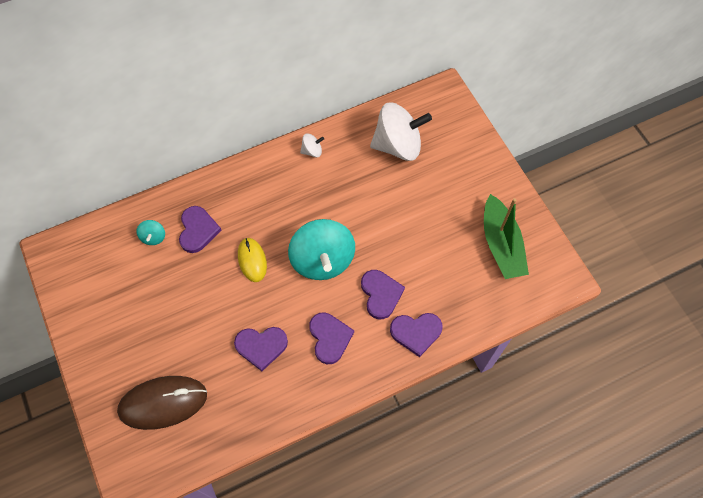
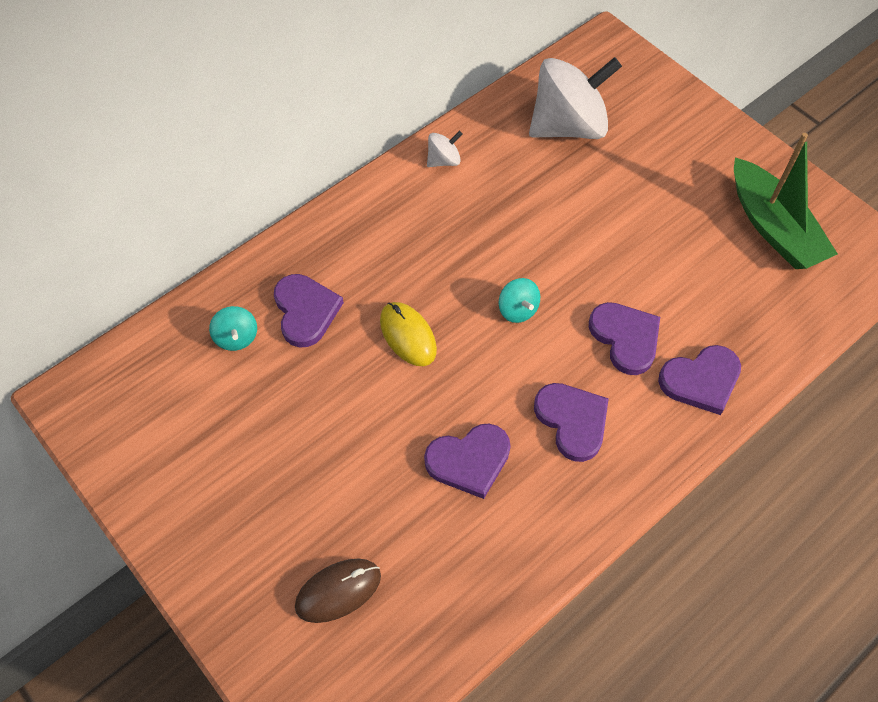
camera: 15 degrees left, 5 degrees down
brown mouse [117,376,207,430] -> brown mouse [295,559,381,623], size x0.60
turquoise spinning top [288,219,355,280] -> turquoise spinning top [499,278,540,323], size x0.43

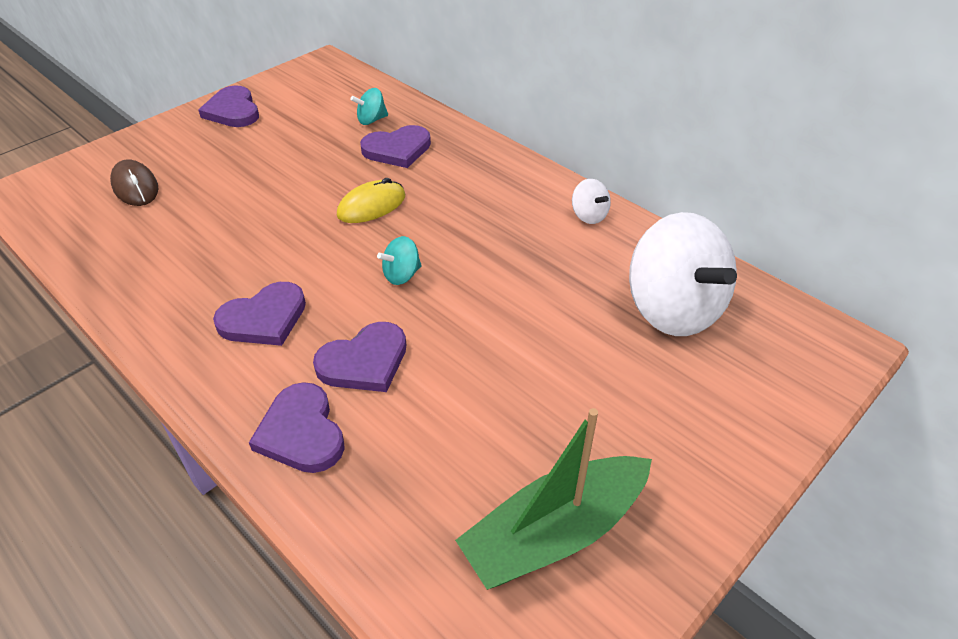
camera: 85 degrees right, 15 degrees down
purple heart [424,424,511,499] -> purple heart moved to [199,85,259,127]

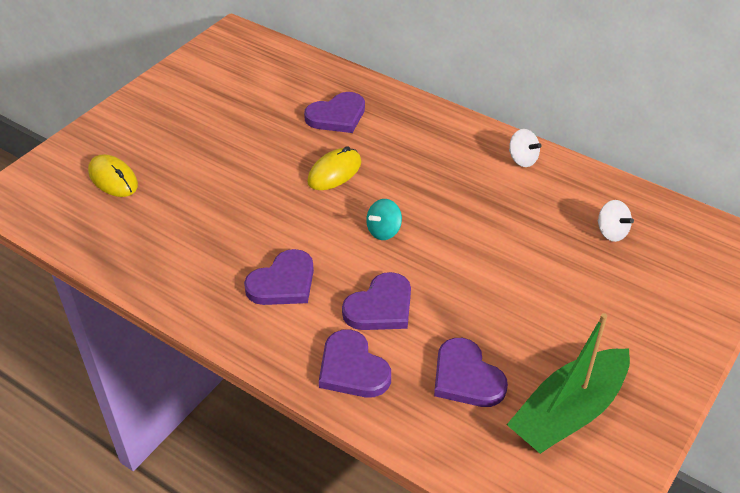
camera: 10 degrees left, 0 degrees up
brown mouse [110,159,159,206] -> yellow mouse [88,154,138,197]
purple heart [199,85,259,127] -> purple heart moved to [434,338,508,407]
turquoise spinning top [350,88,388,125] -> none
white spinning top [629,212,737,336] -> white spinning top [597,200,634,242], size x0.43

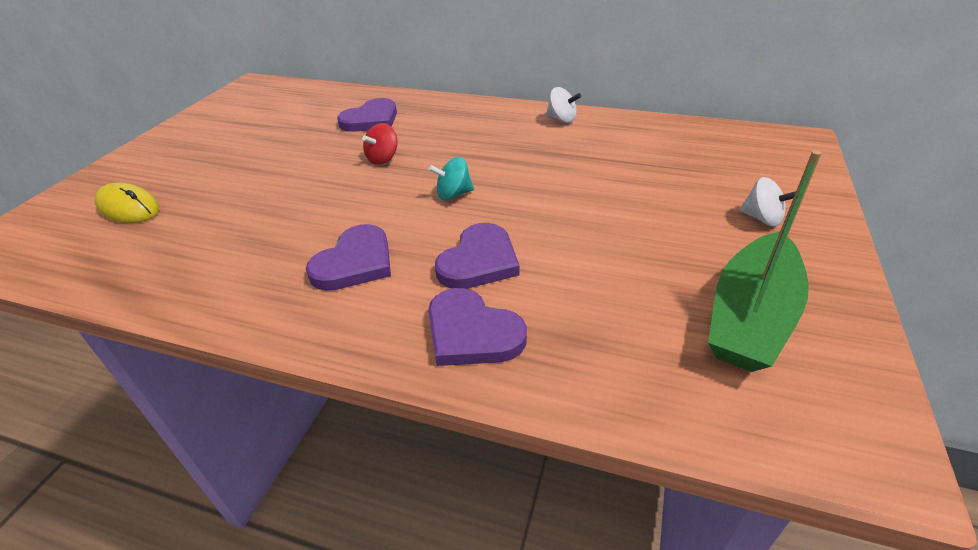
camera: 15 degrees left, 5 degrees down
yellow mouse [307,146,361,190] -> red spinning top [362,123,397,165]
turquoise spinning top [366,199,402,240] -> turquoise spinning top turned 45 degrees clockwise [428,157,474,200]
purple heart [434,338,508,407] -> none
white spinning top [597,200,634,242] -> white spinning top moved to [739,177,796,227]

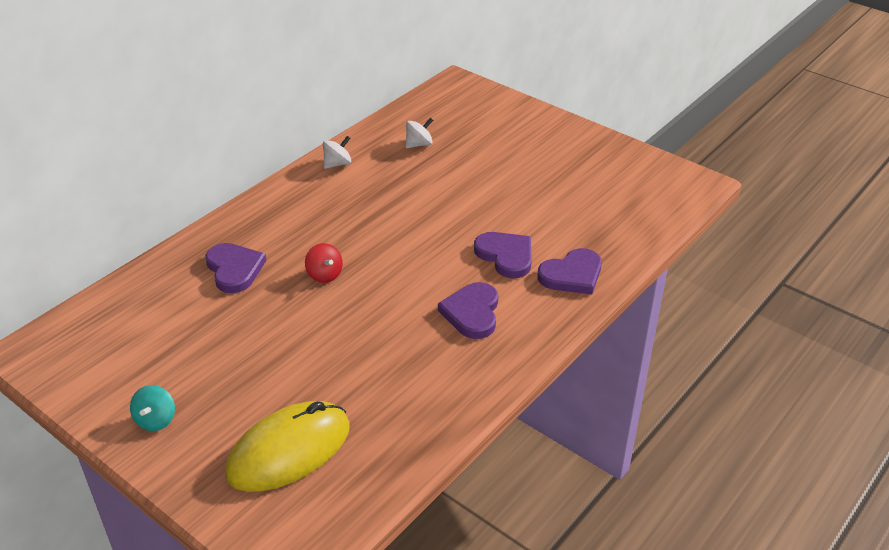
camera: 70 degrees left, 0 degrees up
yellow mouse [95,183,159,223] -> yellow mouse [225,401,350,492], size x1.68
purple heart [306,224,391,291] -> purple heart turned 135 degrees counterclockwise [438,282,498,339]
turquoise spinning top [428,157,474,200] -> turquoise spinning top moved to [130,385,175,431]
green boat [708,150,822,372] -> none
white spinning top [739,177,796,227] -> white spinning top moved to [406,117,433,148]

